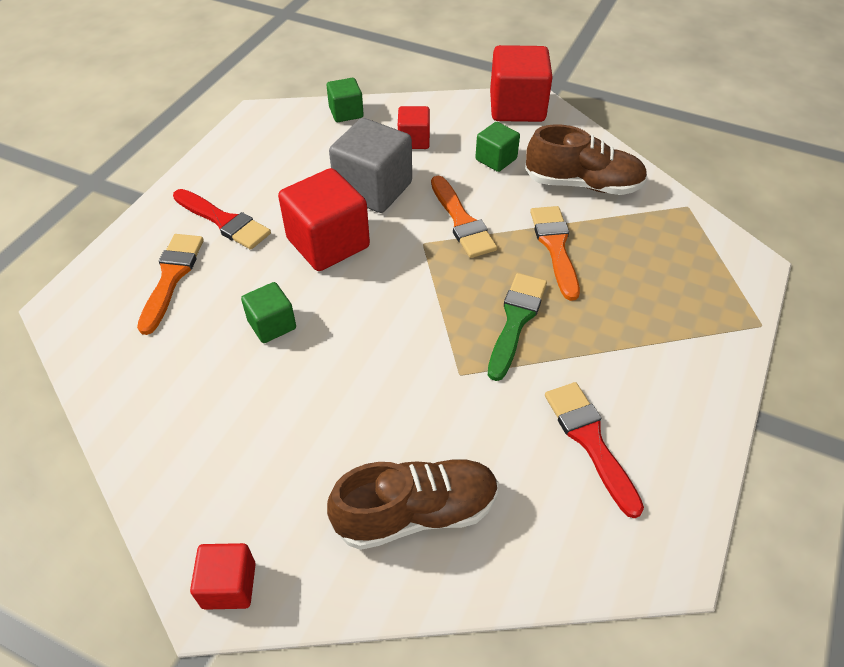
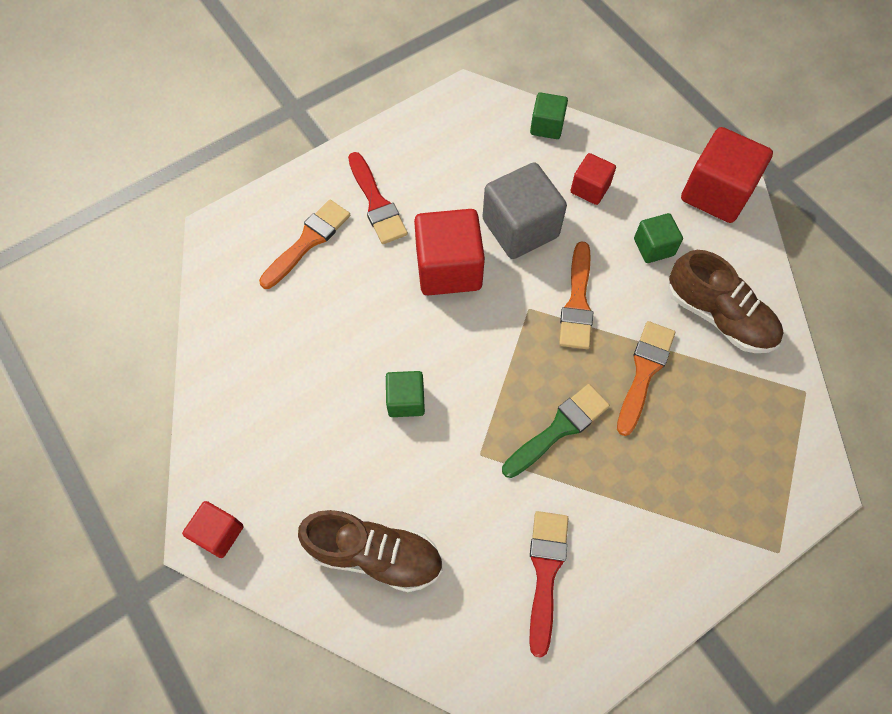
camera: 30 degrees right, 15 degrees up
green cube [241,282,296,343] -> green cube moved to [386,371,425,417]

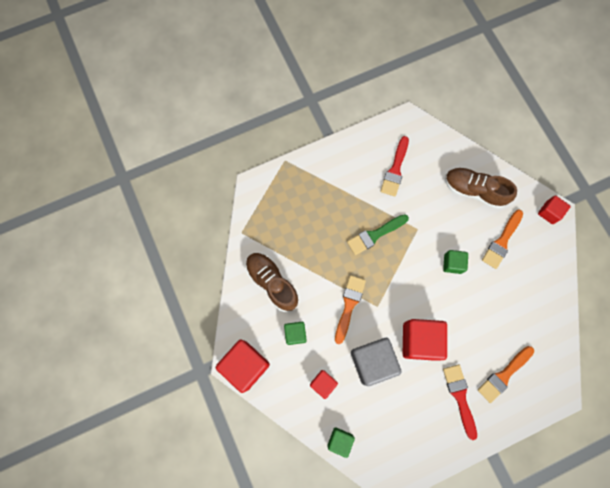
camera: 170 degrees left, 10 degrees up
orange brush [617,321,675,436] -> orange brush moved to [482,210,523,269]

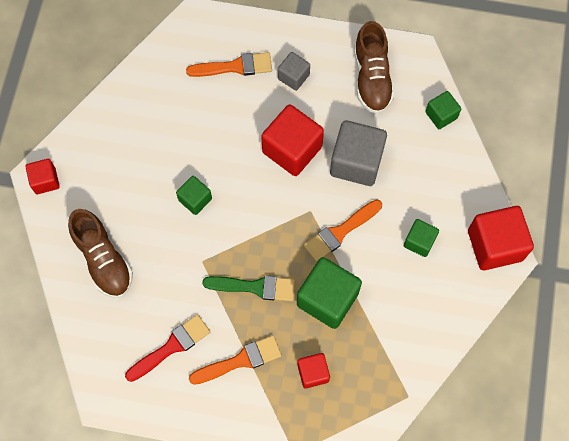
camera: 145 degrees left, 5 degrees down
brown shoe [245,252,299,312] -> brown shoe moved to [354,21,394,114]
red cube [310,370,338,399] -> red cube moved to [297,353,330,389]
red brush [443,365,477,440] -> grey cube [278,52,310,91]
orange brush [482,210,523,269] -> orange brush moved to [189,335,282,385]
none -> green cube [297,257,362,329]

